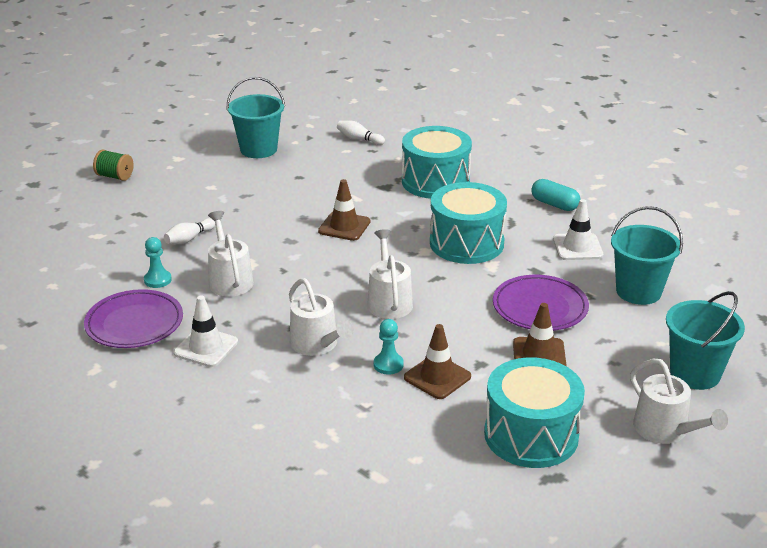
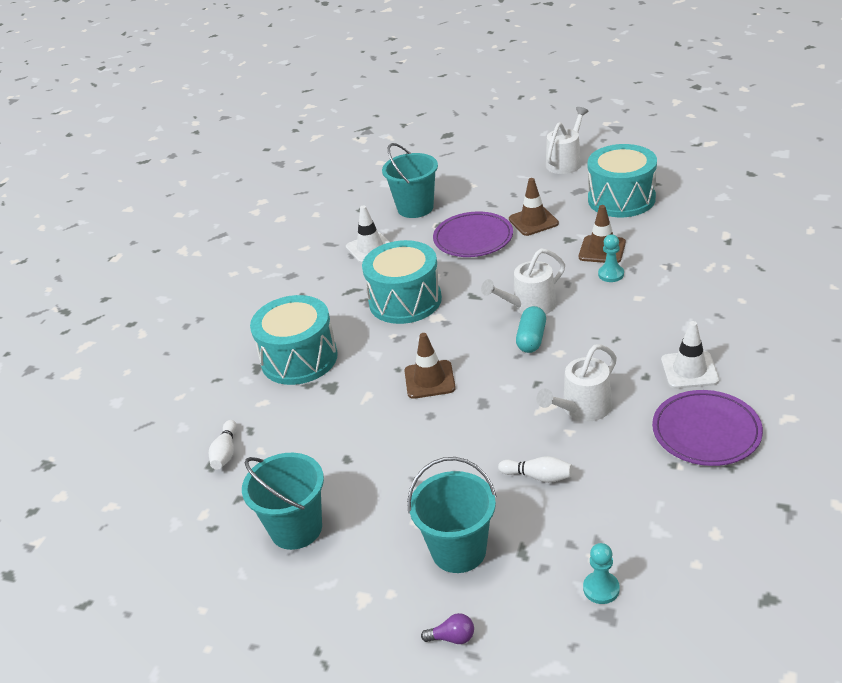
camera: 110 degrees left, 5 degrees up
green spool [93,149,133,181] -> purple light bulb [421,613,474,644]
turquoise pawn [144,237,172,288] -> turquoise pawn moved to [583,543,620,604]
white watering can [289,278,354,356] -> none
turquoise capsule [531,179,580,211] -> turquoise capsule moved to [516,306,546,353]
turquoise bucket [666,291,745,390] -> turquoise bucket moved to [407,457,497,573]

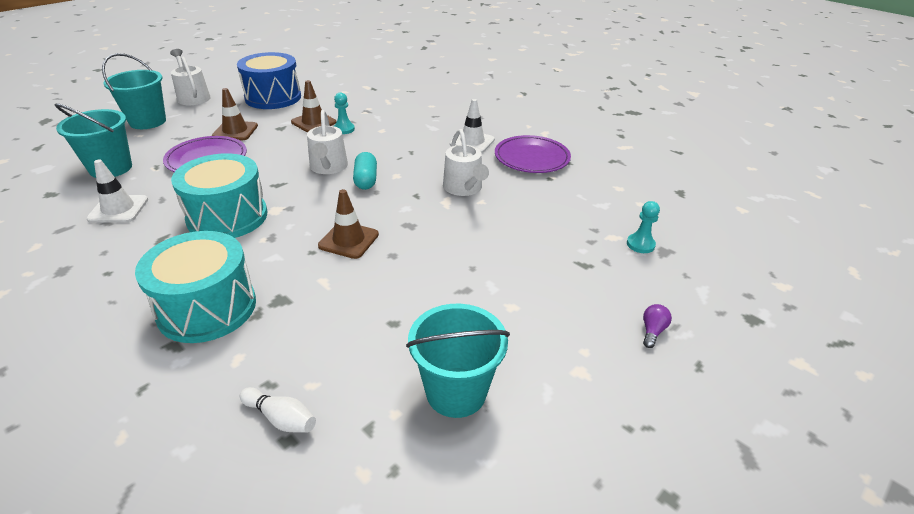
camera: 70 degrees left, 0 degrees up
turquoise bucket [407,457,497,573] -> turquoise bucket moved to [102,53,166,129]
white bowling pin [498,456,573,483] -> none
turquoise capsule [516,306,546,353] -> turquoise capsule turned 45 degrees clockwise [353,152,377,190]
turquoise drum [588,144,657,217] -> blue drum [237,52,301,109]

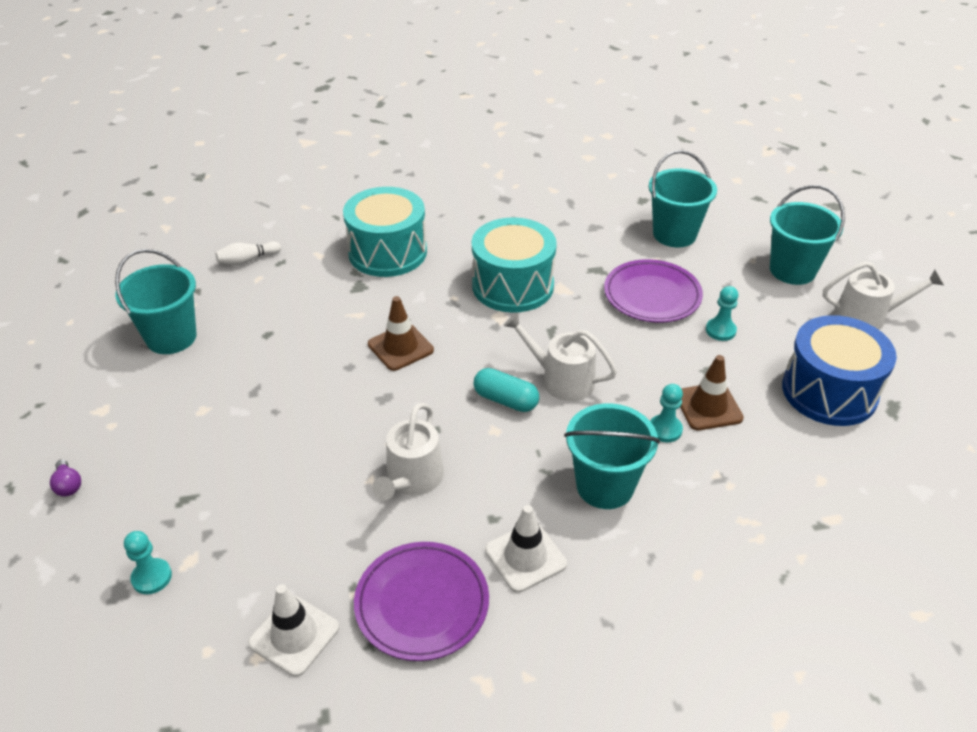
camera: 125 degrees right, 5 degrees up
white traffic cone [86,159,148,223] -> white traffic cone moved to [248,584,339,677]
brown traffic cone [212,88,258,140] -> turquoise pawn [706,286,738,341]
white watering can [443,129,489,196] -> white watering can turned 90 degrees counterclockwise [372,403,444,500]
none -> turquoise bucket [564,403,660,509]

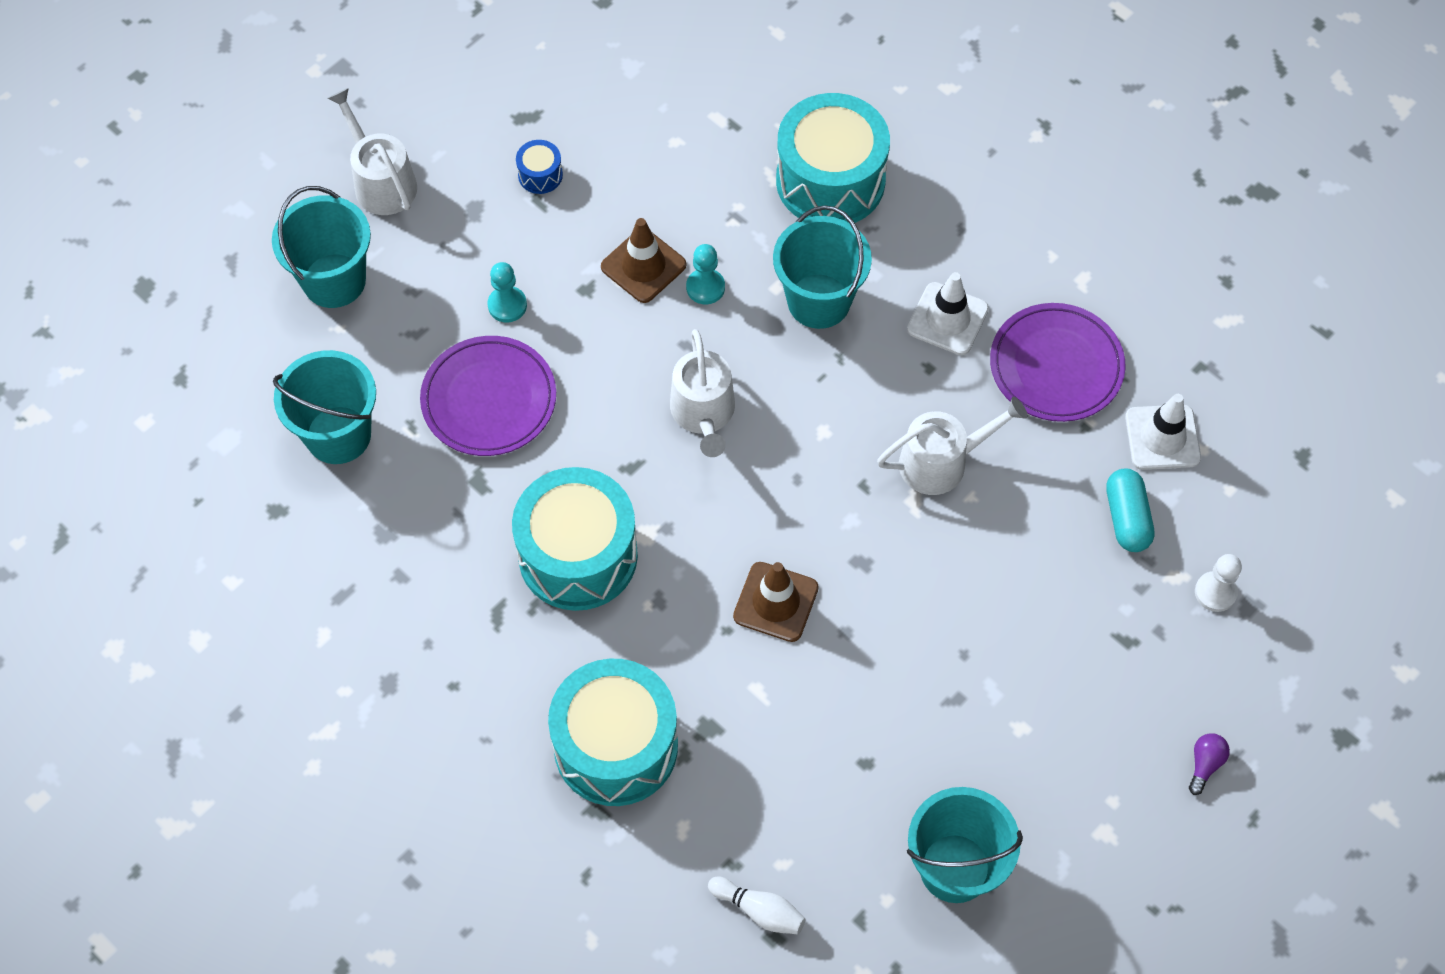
camera: 125 degrees left, 20 degrees up
turquoise pawn [124,531,172,594] -> white pawn [1195,554,1242,612]
turquoise capsule [474,368,539,412] -> turquoise capsule moved to [1106,469,1155,552]
blue drum [782,315,897,426] -> blue drum [516,140,563,194], size x0.41
none -> turquoise drum [776,93,890,223]

